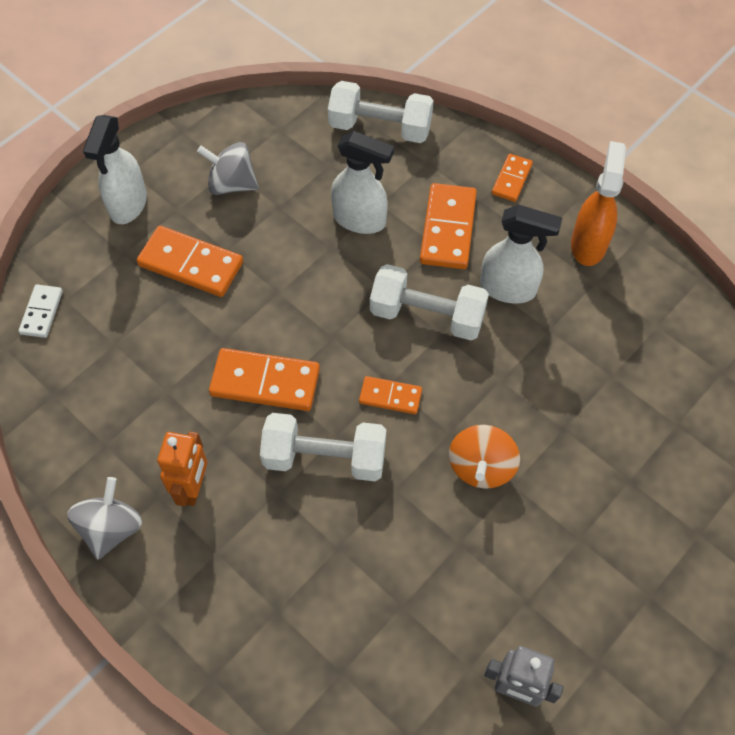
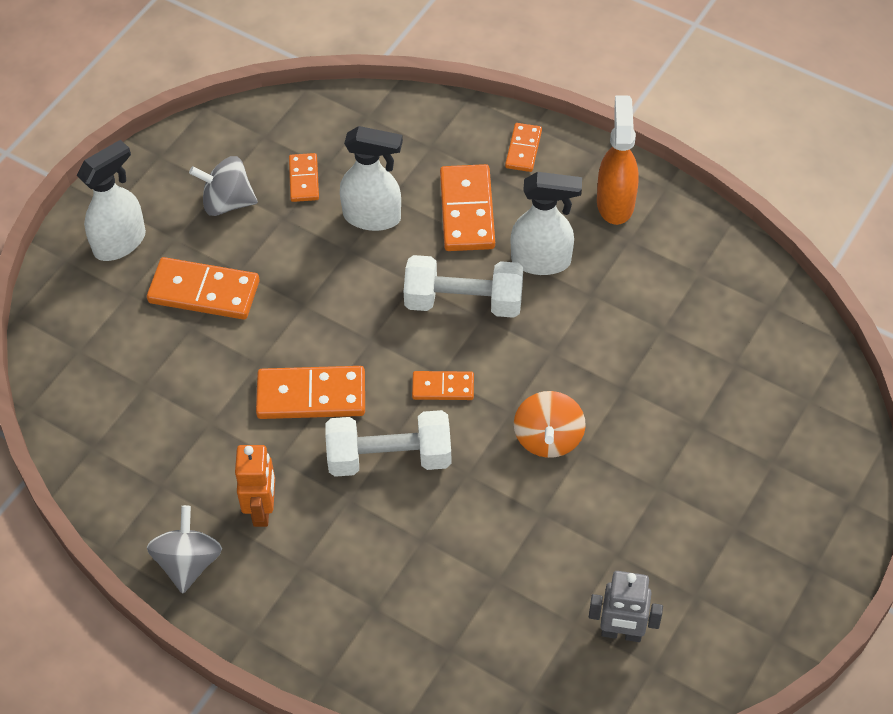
camera: 10 degrees left, 5 degrees down
white domino [19,284,63,338] -> none
white spray bottle [83,115,147,224] -> white spray bottle turned 135 degrees counterclockwise [76,140,146,261]
white dumbbell [328,81,434,143] -> none
none -> orange domino [289,153,319,202]

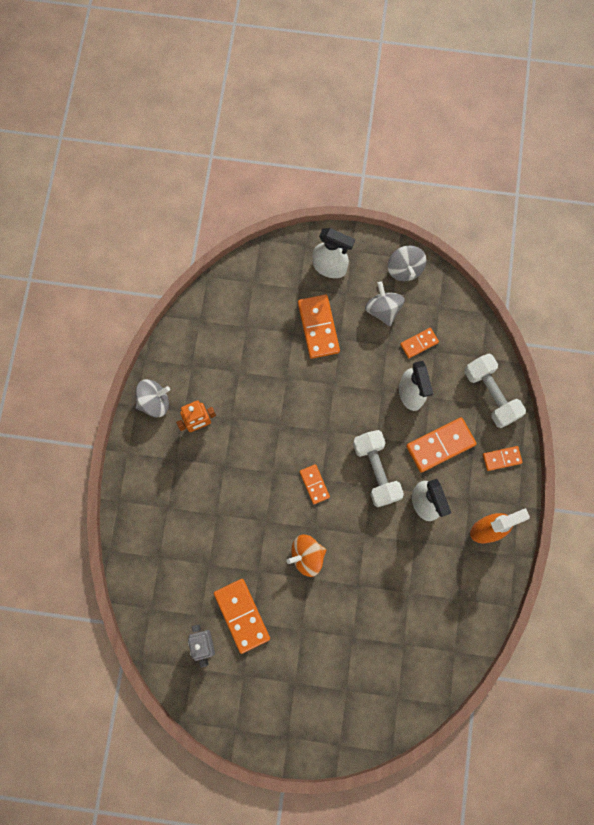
camera: 65 degrees right, 20 degrees up
orange domino [256,366,365,419] -> orange domino moved to [214,579,270,654]
white dumbbell [325,410,452,477] -> white dumbbell moved to [464,354,526,428]
none -> grey spinning top [388,245,426,281]

